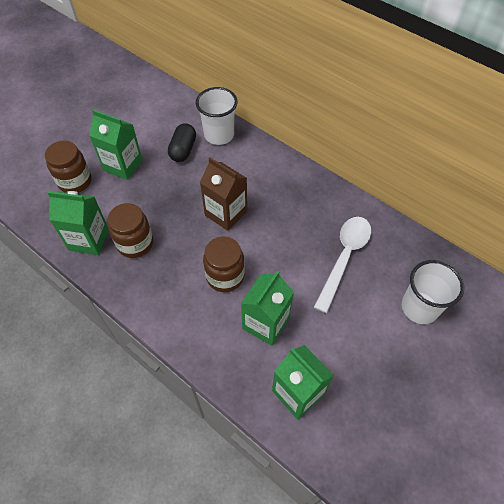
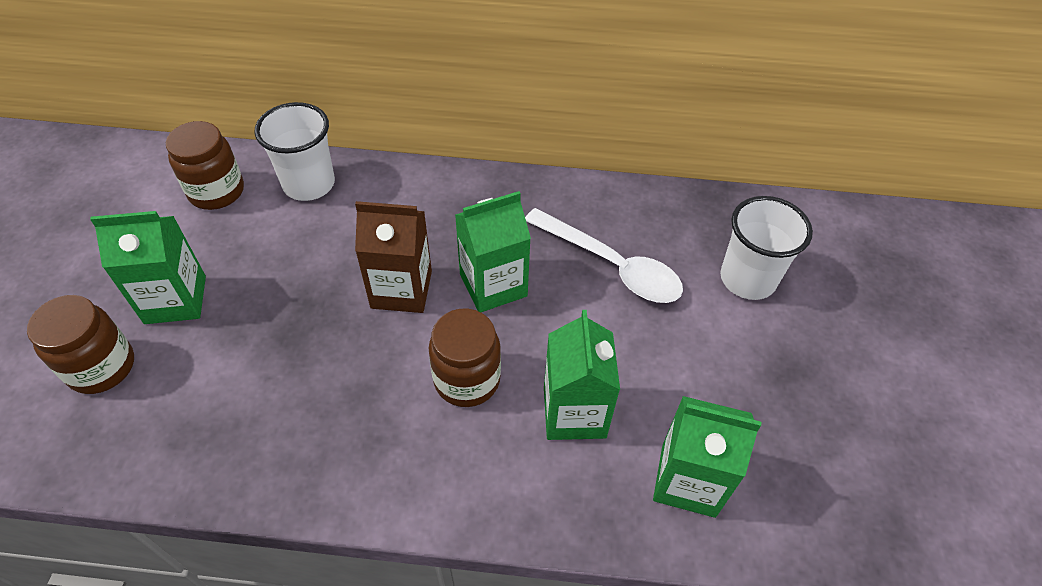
camera: 35 degrees left, 5 degrees down
green carton [47,191,109,255] -> green carton moved to [455,191,531,312]
brown jar [108,203,153,258] -> brown jar moved to [166,121,244,210]
black capsule [168,123,196,162] -> none
white spoon [314,217,371,313] -> white spoon turned 135 degrees clockwise [525,208,683,303]

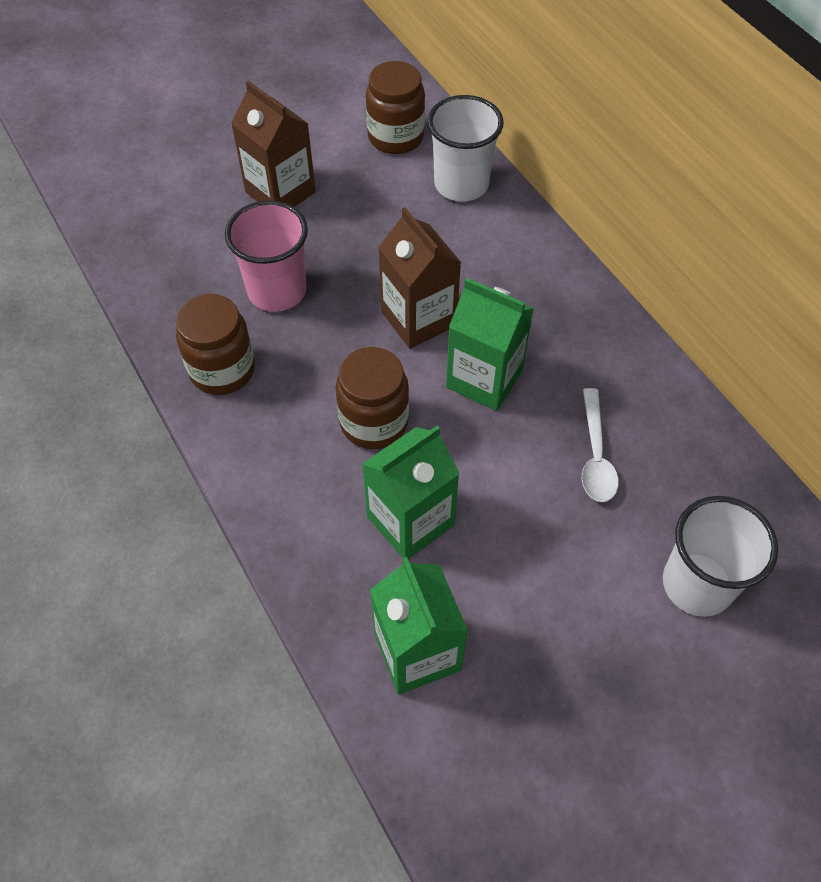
camera: 55 degrees right, 5 degrees up
brown jar [27,295,134,394] -> brown jar moved to [176,294,255,395]
green carton [90,211,206,324] -> brown carton [231,81,316,207]
white spoon [525,208,683,303] -> white spoon [582,388,619,502], size x0.63
none -> pink cup [225,201,308,312]

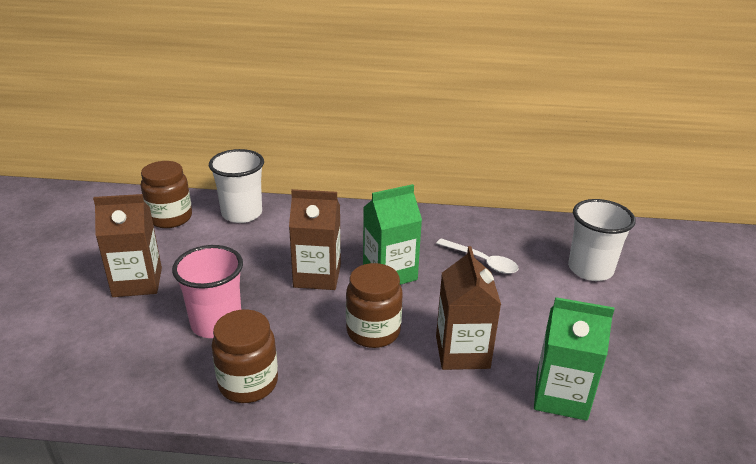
camera: 55 degrees left, 25 degrees down
green carton [362,425,460,559] -> brown carton [436,246,501,370]

